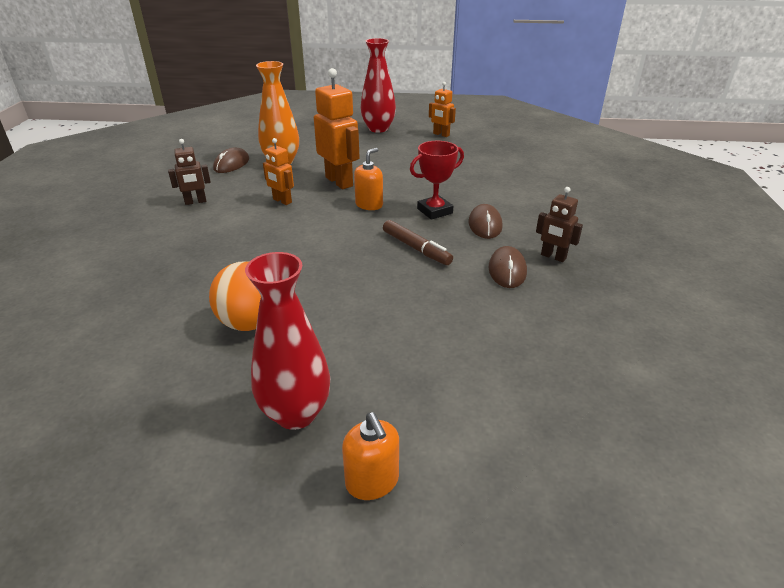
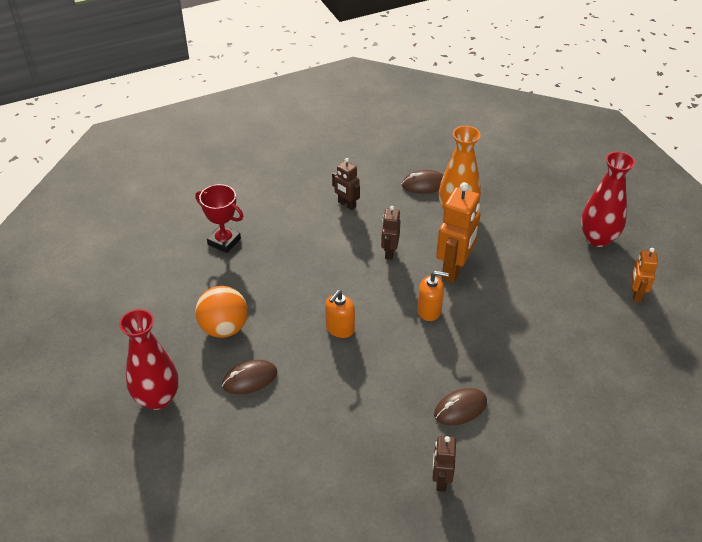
camera: 60 degrees right, 10 degrees up
orange robot [263,138,294,205] -> brown robot [381,206,401,260]
orange soap dispenser [342,412,399,500] -> orange soap dispenser moved to [325,290,355,338]
brown marker [383,220,453,265] -> none
red trophy [410,141,464,220] -> red trophy moved to [195,184,244,253]
brown mouse [488,246,527,288] -> brown mouse moved to [222,360,277,394]

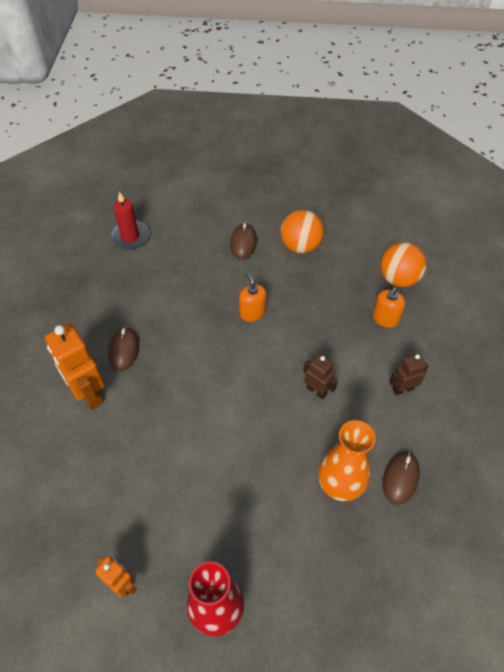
camera: 120 degrees right, 10 degrees up
red vase [119,309,179,410] -> none
red trophy [195,184,244,253] -> orange ball [380,242,427,287]
orange soap dispenser [418,271,449,321] -> orange soap dispenser moved to [373,287,405,328]
brown robot [432,436,456,492] -> none
orange robot [436,182,480,283] -> orange robot moved to [45,323,105,410]
none -> red candle [110,192,149,250]

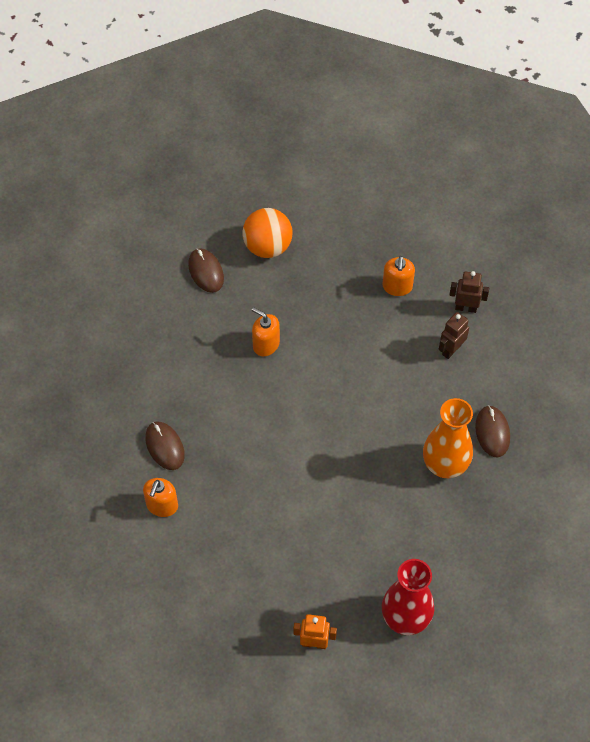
camera: 30 degrees left, 5 degrees up
orange robot [45,323,105,410] -> orange soap dispenser [143,478,178,517]
red candle [110,192,149,250] -> none
brown robot [303,354,338,399] -> brown robot moved to [450,271,489,313]
orange ball [380,242,427,287] -> none

